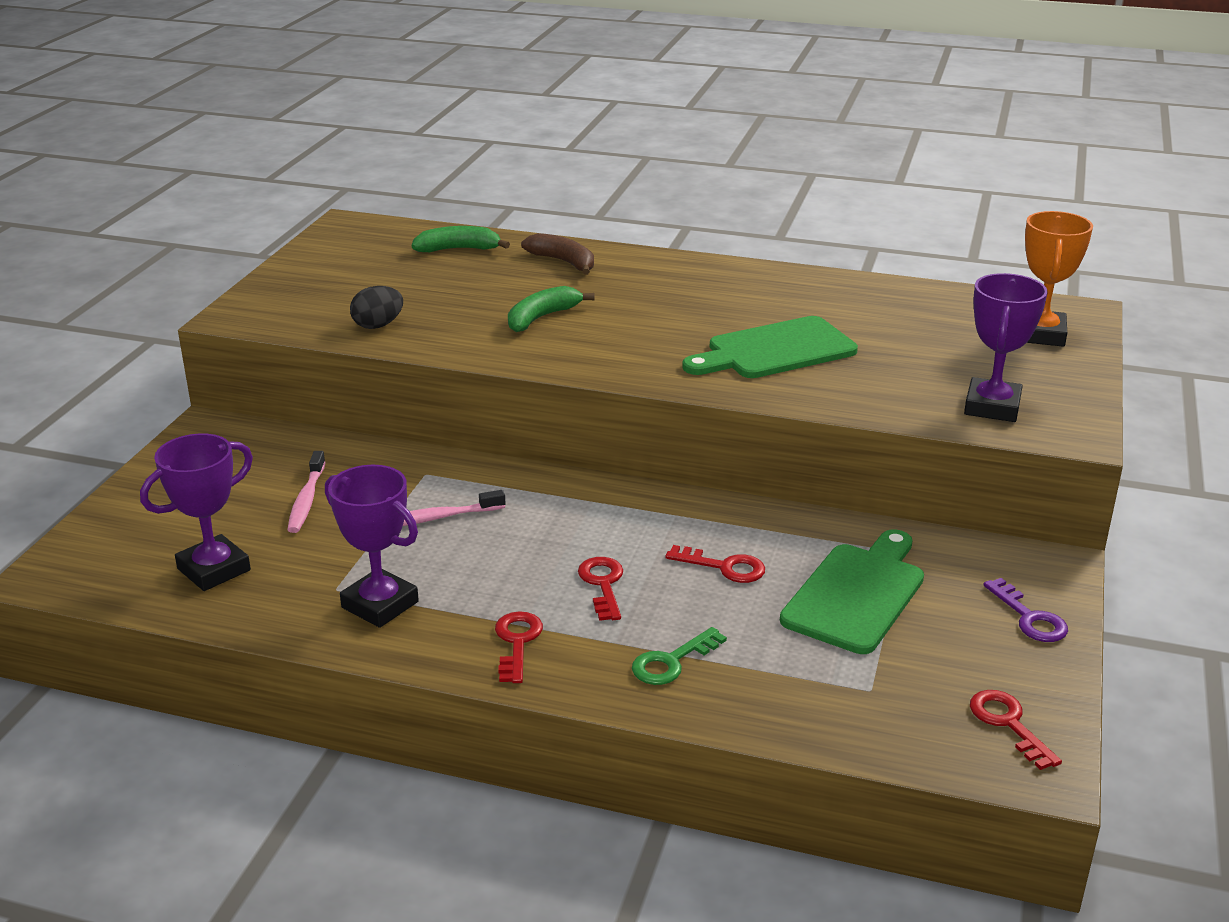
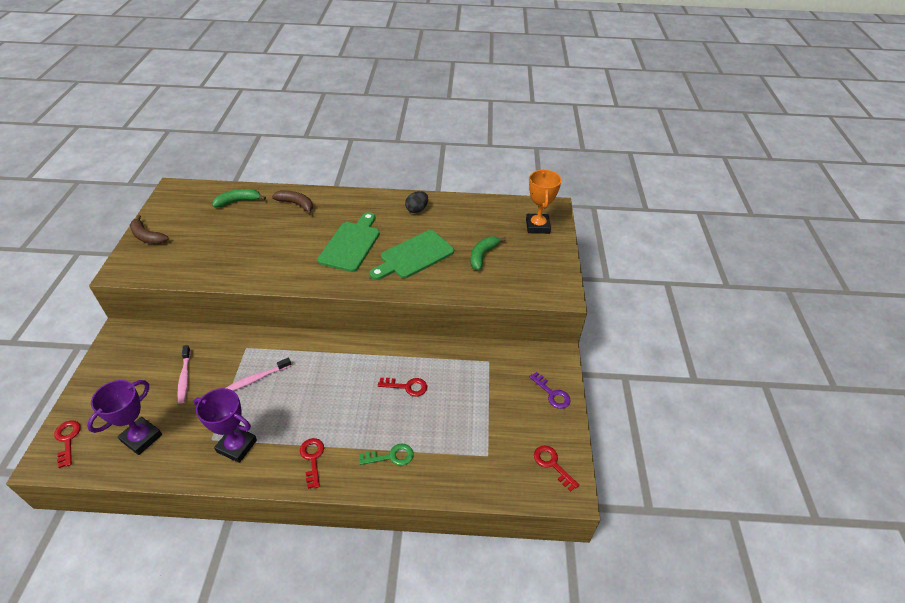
camera: 15 degrees left, 15 degrees up
black egg [350,286,403,329] -> black egg moved to [405,191,428,213]
green banana [508,286,595,332] -> green banana moved to [470,237,506,270]
red key [578,557,623,621] -> red key moved to [54,420,81,468]
green key [632,627,727,685] -> green key turned 135 degrees counterclockwise [359,443,413,466]
green cutting board [780,529,924,654] -> green cutting board moved to [318,212,380,272]
purple trophy [964,273,1048,422] -> none
none -> brown banana [130,215,169,244]

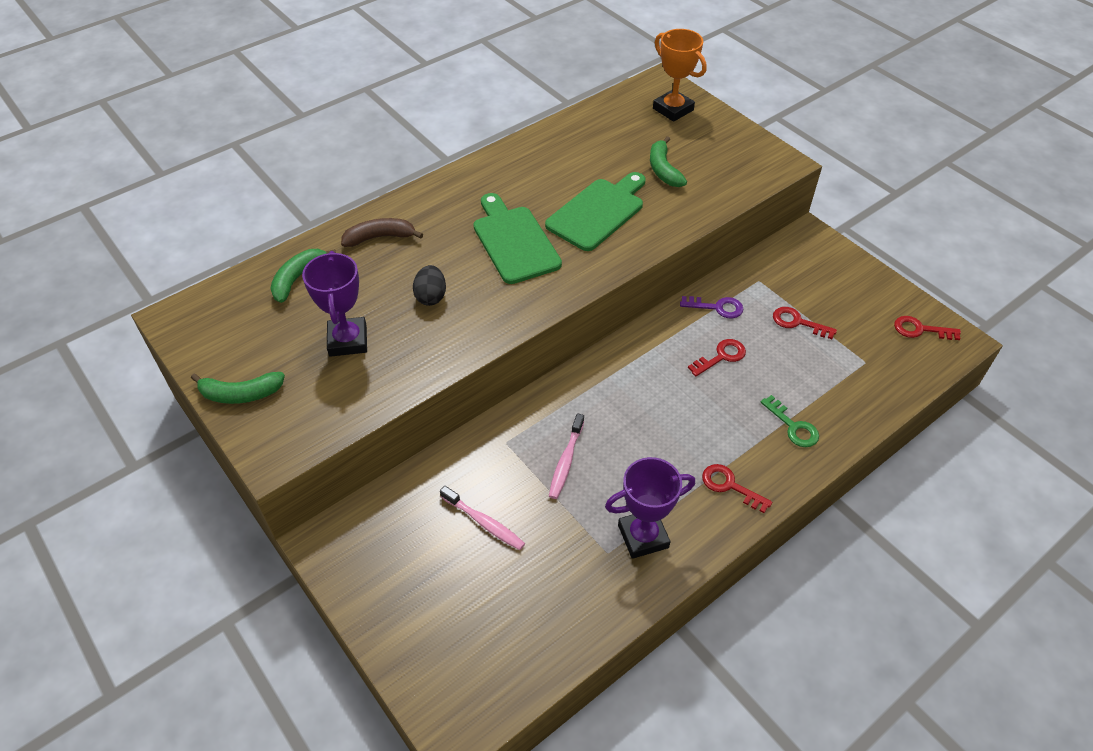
camera: 40 degrees left, 5 degrees up
red key [54,420,81,468] -> red key moved to [773,307,837,339]
purple trophy [87,380,162,455] -> purple trophy moved to [302,251,367,357]
brown banana [130,215,169,244] -> green banana [191,372,285,404]
green key [359,443,413,466] -> green key turned 105 degrees clockwise [761,395,819,447]
green cutting board [370,230,454,280] -> green cutting board turned 150 degrees counterclockwise [545,172,646,251]
black egg [405,191,428,213] -> black egg moved to [413,265,446,306]
purple key [529,372,571,409] -> purple key moved to [680,296,743,319]

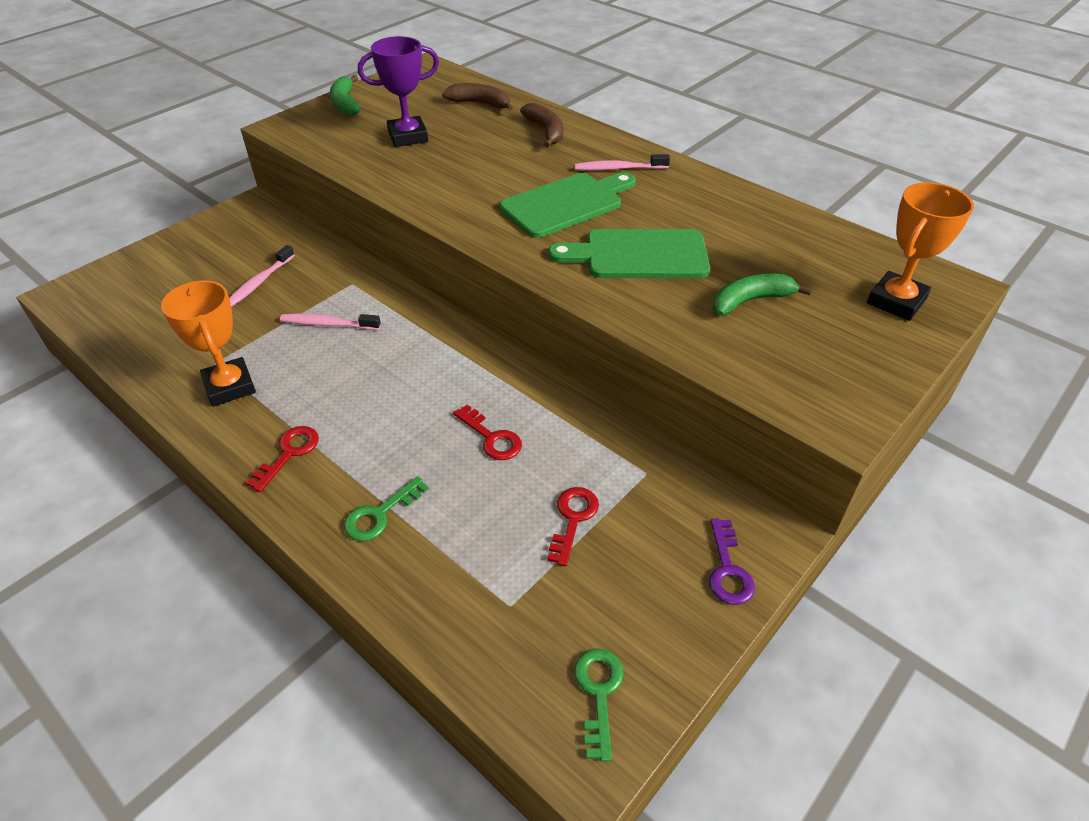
camera: 80 degrees right, 5 degrees down
green banana [270,249,336,303] -> brown banana [442,83,513,111]
black egg [413,265,446,306] -> none
green cutting board [545,172,646,251] -> green cutting board turned 150 degrees clockwise [549,229,710,278]
purple trophy [605,457,695,559] -> orange trophy [161,280,256,406]
purple key [680,296,743,319] -> purple key moved to [709,519,755,605]
red key [894,316,961,340] -> green key [574,649,624,761]
none -> pink toothbrush [575,154,670,171]

